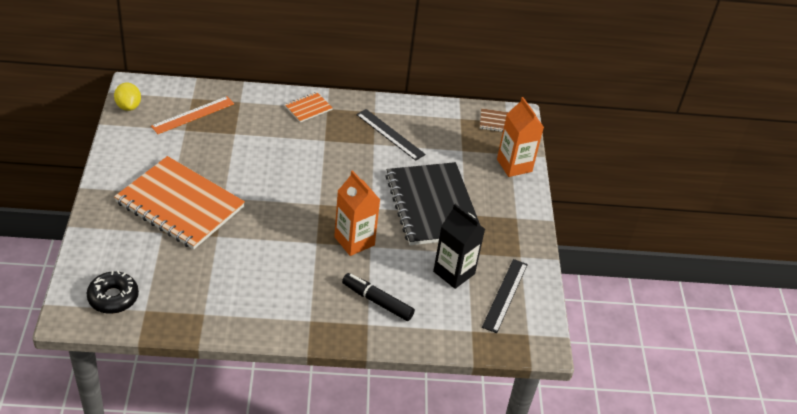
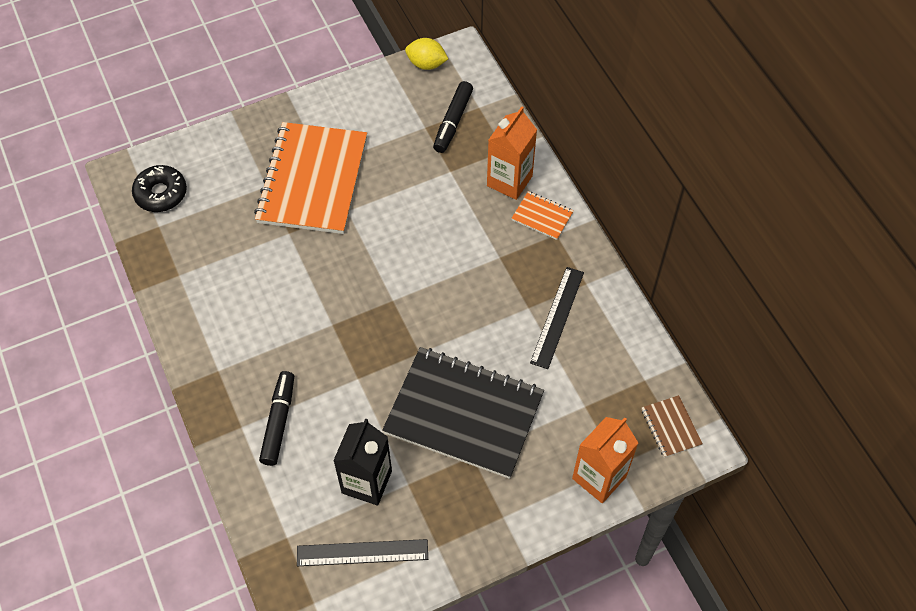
camera: 70 degrees right, 15 degrees up
yellow lemon [114,83,141,111] -> yellow lemon turned 60 degrees clockwise [405,38,448,70]
orange ruler [151,96,234,134] -> black marker [433,81,473,153]
orange carton [334,170,380,256] -> orange carton moved to [487,106,537,200]
black notebook [385,162,480,245] -> black notebook turned 60 degrees clockwise [382,347,544,479]

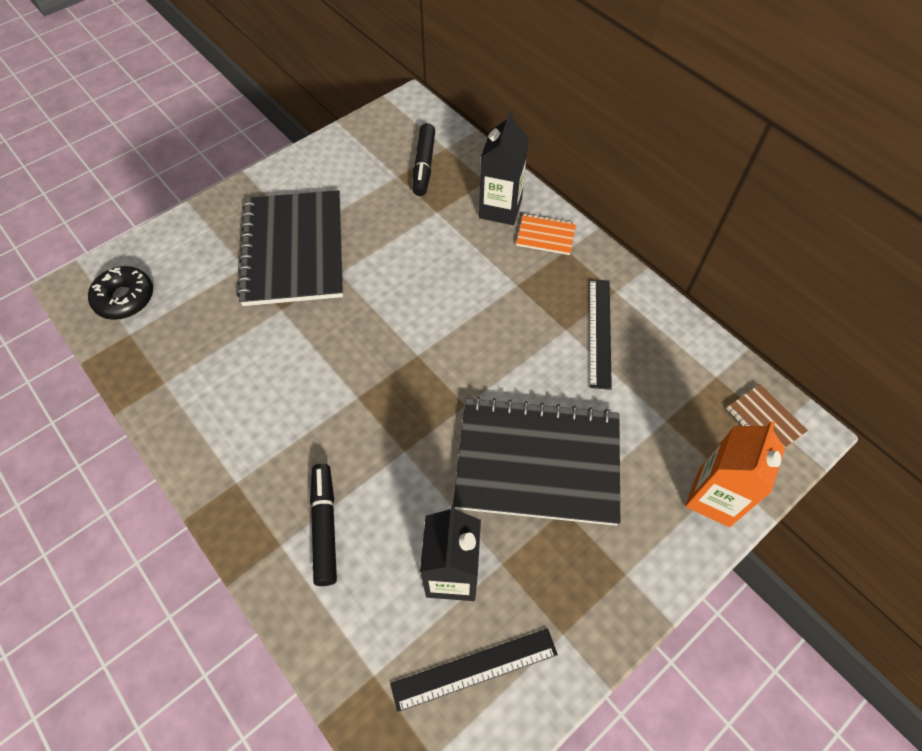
camera: 15 degrees left, 0 degrees up
orange notebook [254,122,367,234] -> black notebook [236,190,343,306]
yellow lemon [405,38,448,70] -> none
orange carton [487,106,537,200] -> black carton [479,111,529,225]

